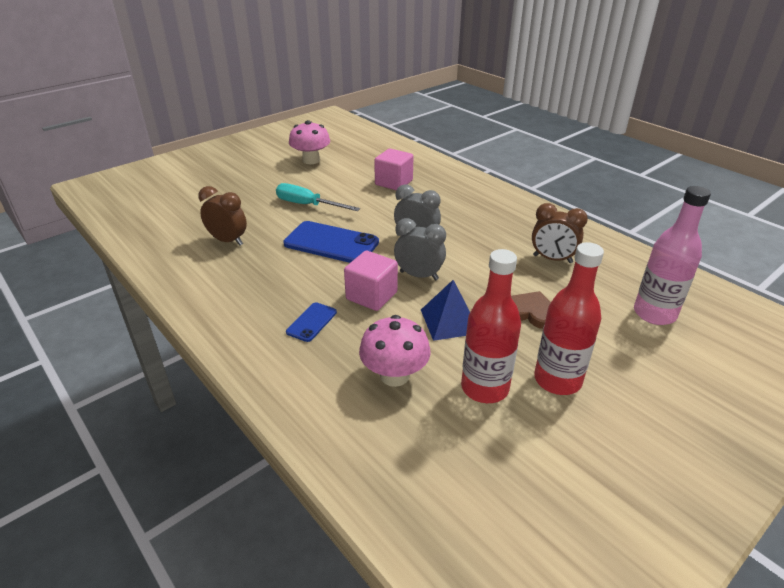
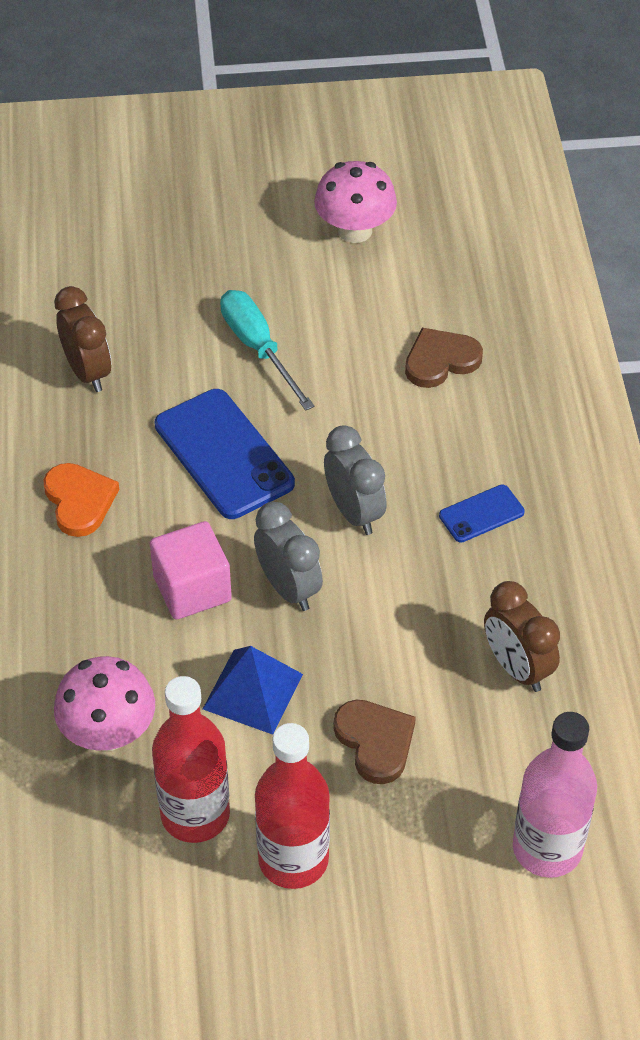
camera: 35 degrees right, 15 degrees up
blue phone [286,302,337,342] -> blue phone moved to [439,484,525,543]
pink cube [374,148,414,190] -> brown heart [405,328,483,388]
none -> orange heart [43,463,119,537]

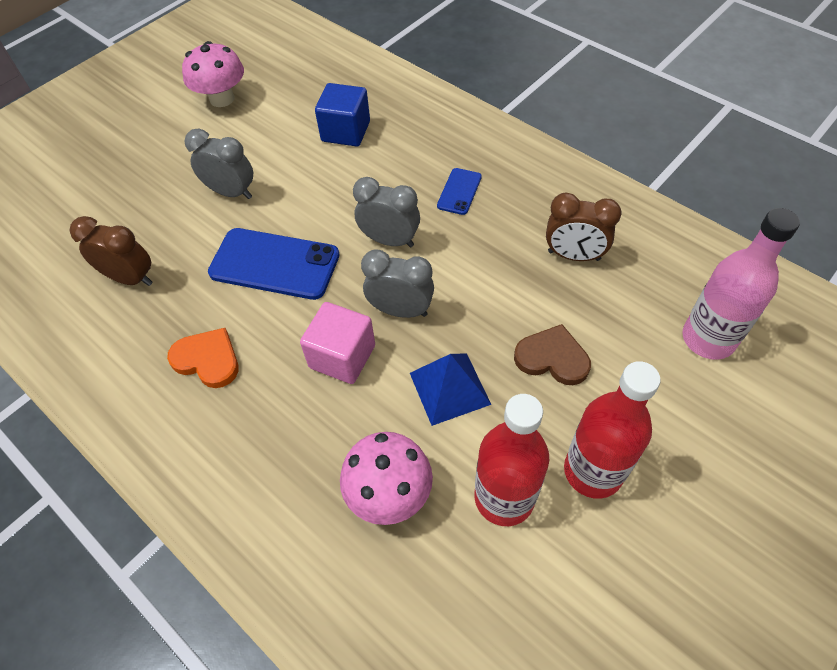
camera: 40 degrees left, 5 degrees up
turquoise screwdriver [220,290,315,411] -> grey clock [185,129,253,199]
brown heart [405,328,483,388] -> blue cube [315,83,370,147]

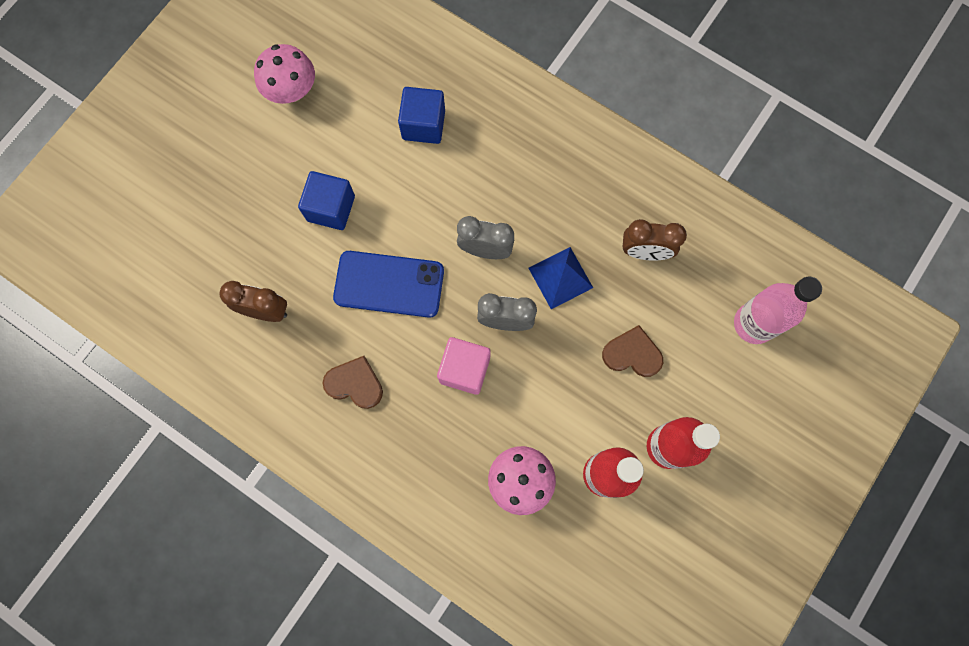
camera: 10 degrees left, 20 degrees up
orange heart [167,328,239,388] -> brown heart [322,356,383,409]
grey clock [185,129,253,199] -> blue cube [298,171,355,230]
blue pyramid [410,353,491,426] -> blue pyramid moved to [528,247,593,309]
blue phone [437,168,482,215] -> none

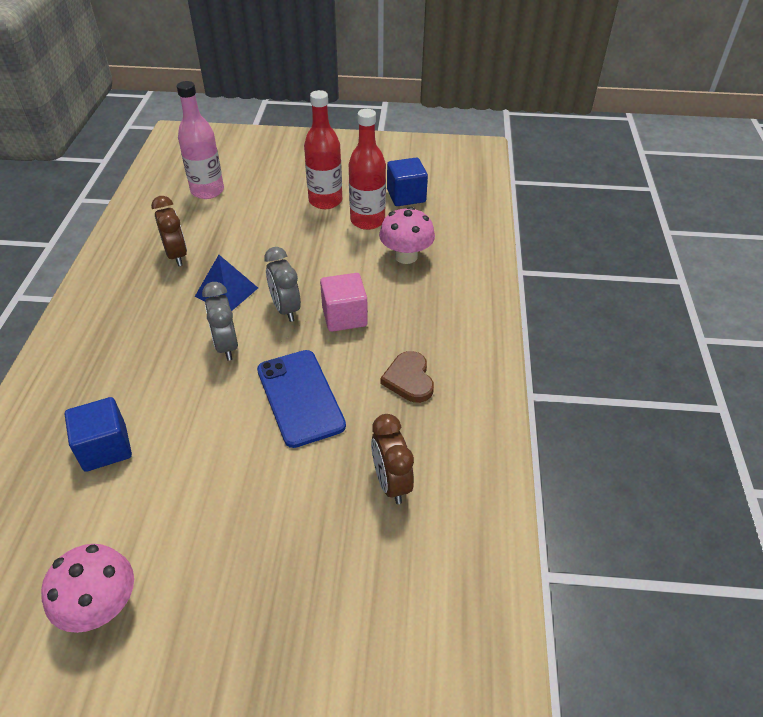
camera: 120 degrees left, 30 degrees down
blue cube [298,171,355,230] -> blue cube moved to [387,157,428,206]
brown heart [602,325,663,377] -> none

